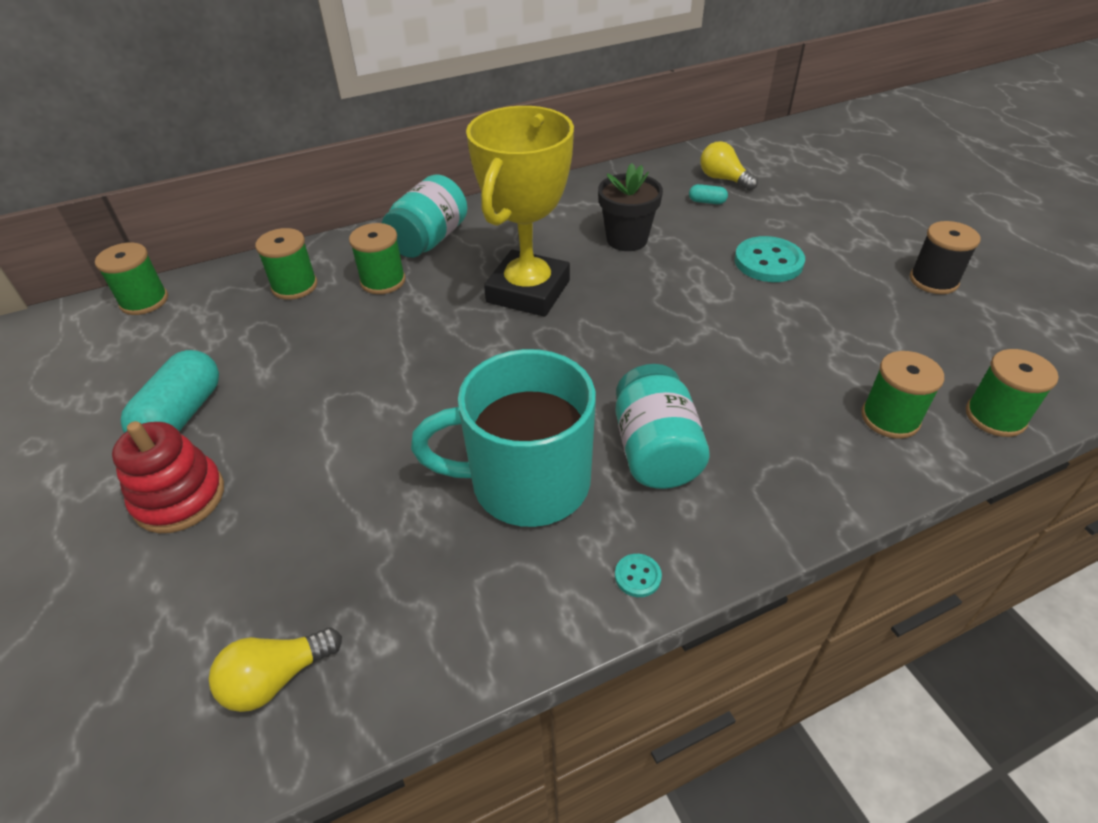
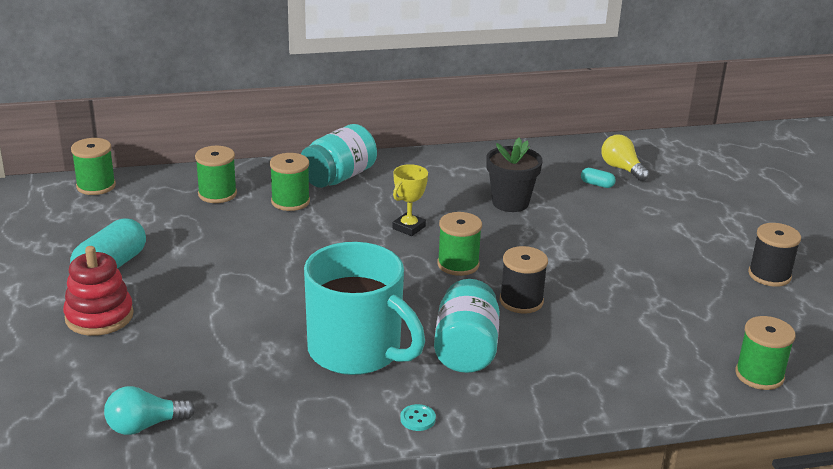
camera: 10 degrees right, 15 degrees down
yellow light bulb [209,628,342,712] -> turquoise light bulb [104,386,195,435]
turquoise mug [411,349,596,527] -> turquoise mug turned 150 degrees counterclockwise [304,242,425,375]
yellow trophy [466,106,574,317] -> yellow trophy [392,164,428,236], size x0.43
turquoise button [735,236,805,282] -> none
green spool [861,351,944,439] -> green spool moved to [437,212,482,276]
none -> black spool [500,246,548,314]

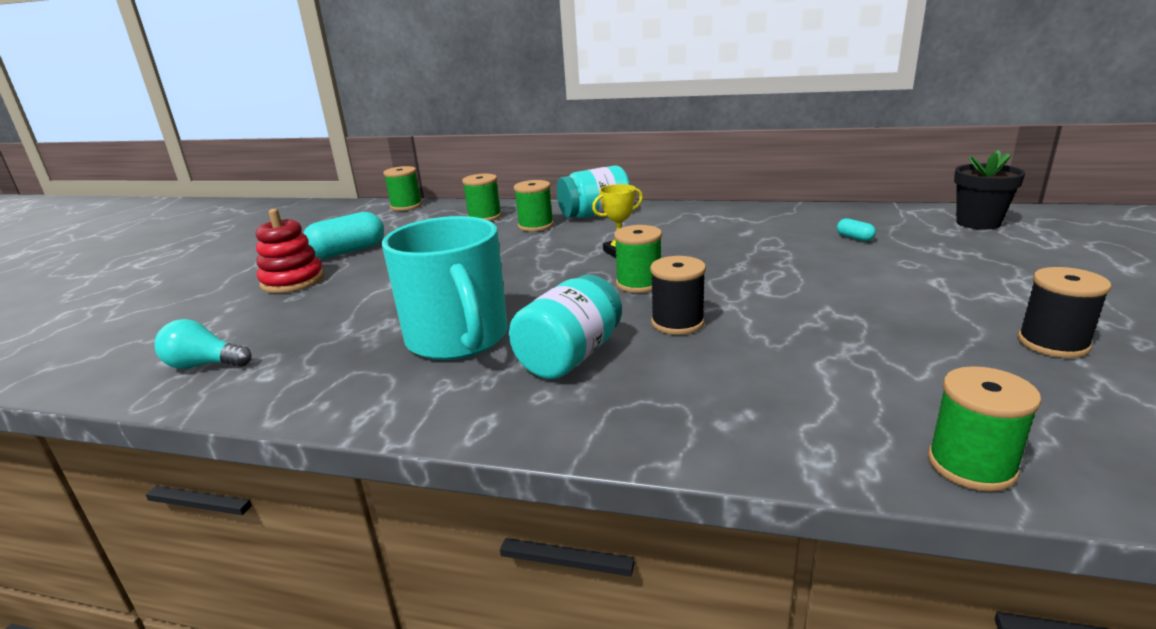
camera: 30 degrees right, 5 degrees down
turquoise button [400,404,436,431] -> none
black flower pot [486,138,543,212] -> black flower pot moved to [954,150,1025,230]
yellow light bulb [601,135,649,181] -> none

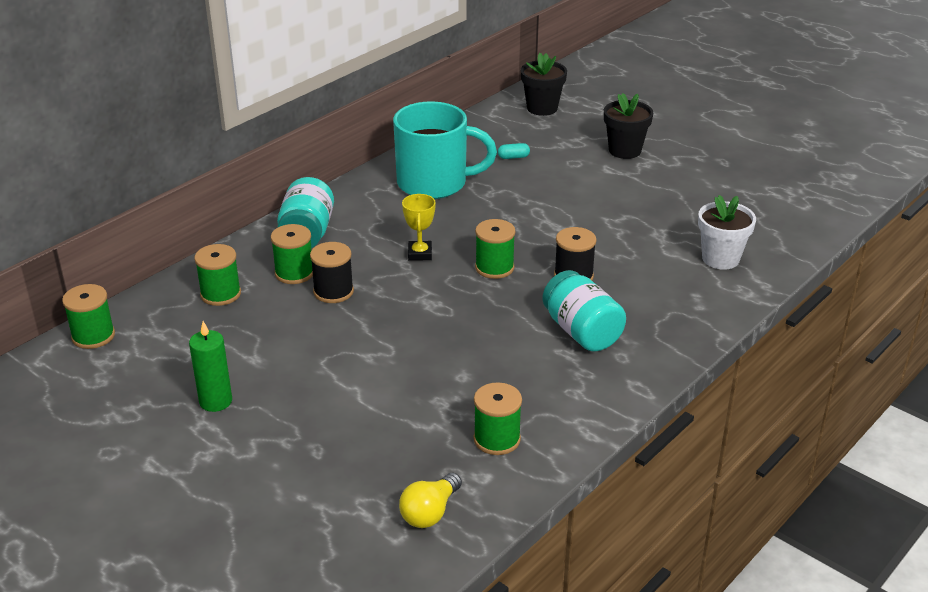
camera: 65 degrees left, 10 degrees up
turquoise light bulb [154,319,252,369] -> yellow light bulb [399,473,462,528]
red stacking toy [256,209,324,293] -> none
turquoise capsule [303,212,384,259] -> green candle [189,321,232,412]
turquoise mug [382,216,508,360] -> turquoise mug moved to [393,101,497,199]
green spool [928,366,1041,492] -> green spool moved to [474,382,522,455]
black spool [1018,267,1111,358] -> black spool moved to [310,242,354,303]
none -> black flower pot [604,93,653,159]
none -> white flower pot [698,195,756,270]

